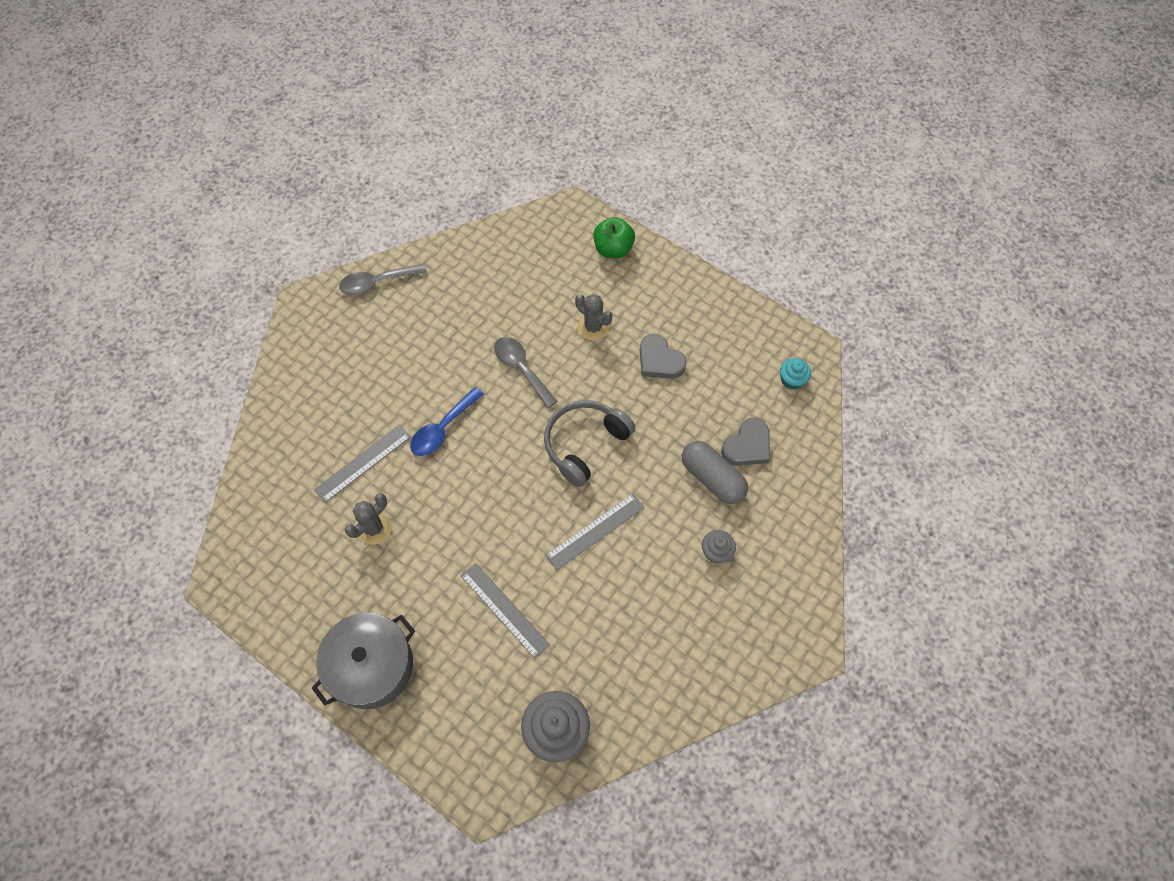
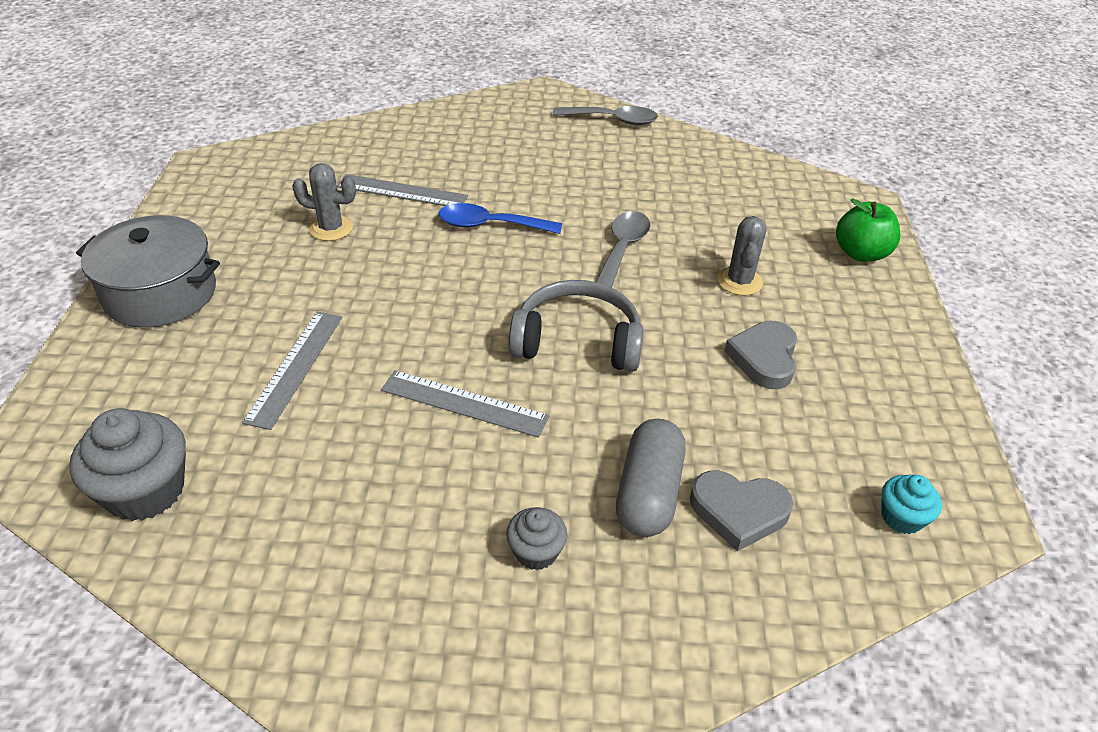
camera: 55 degrees right, 20 degrees down
grey spoon [339,264,427,295] -> grey spoon turned 150 degrees clockwise [553,106,658,125]

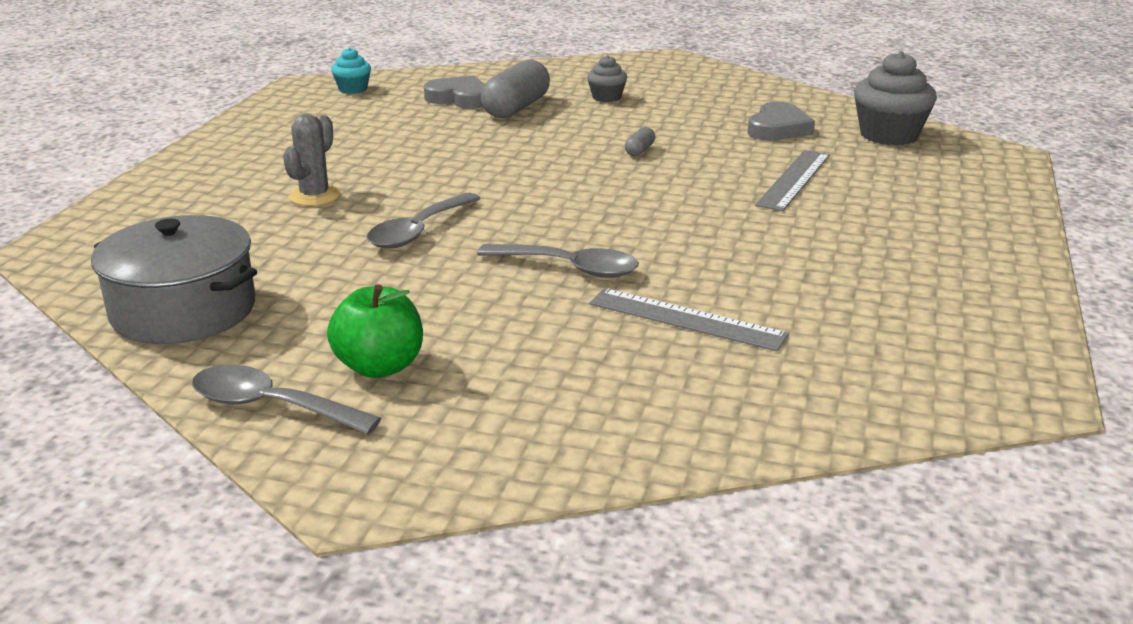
camera: 165 degrees left, 15 degrees down
grey pot [76,215,220,328] -> grey pot moved to [91,215,257,344]
grey cactus [292,163,356,241] -> none
grey ruler [381,370,549,438] -> grey capsule [625,127,655,156]
blue spoon [438,203,562,234] -> grey spoon [477,244,639,278]
grey headphones [509,280,643,372] -> none
grey heart [724,321,797,389] -> grey heart moved to [748,102,815,141]
green apple [836,198,900,262] -> green apple moved to [327,284,423,378]

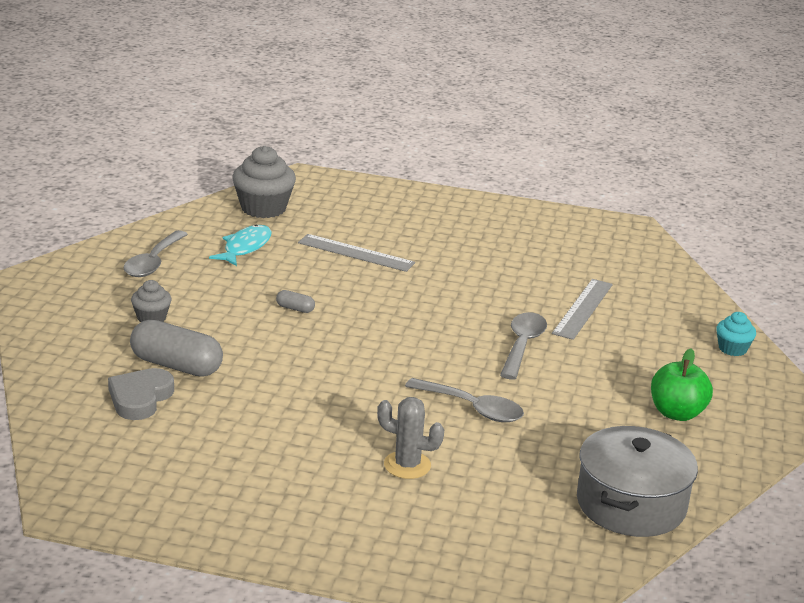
camera: 95 degrees left, 0 degrees up
grey spoon [192,365,381,434] -> grey spoon moved to [123,230,188,277]
turquoise cupcake [331,47,371,94] -> turquoise cupcake moved to [716,312,756,356]
grey heart [748,102,815,141] -> turquoise fish [209,224,272,266]

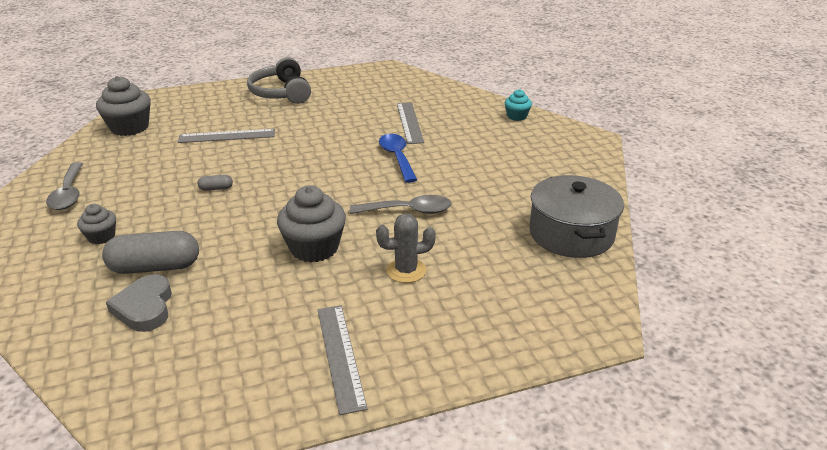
camera: 30 degrees left, 5 degrees up
turquoise fish [209,224,272,266] -> none
grey spoon [500,312,547,380] -> blue spoon [379,134,417,183]
green apple [651,348,713,421] -> none
none -> grey headphones [247,57,311,104]
none -> grey cupcake [277,186,346,262]
none -> grey ruler [318,305,368,415]

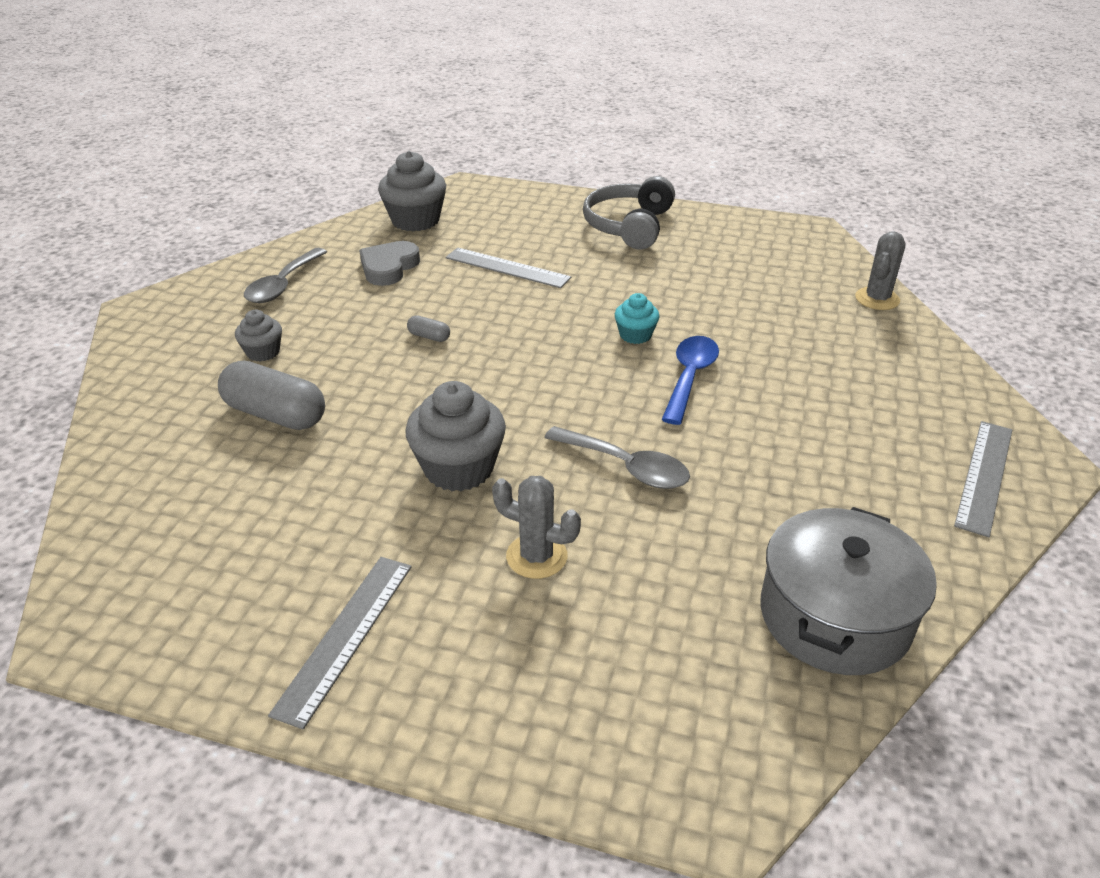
camera: 35 degrees right, 5 degrees up
grey heart [106,275,172,332] -> grey heart moved to [359,241,420,286]
grey ruler [397,102,424,144] -> grey ruler moved to [954,421,1012,537]
turquoise cupcake [505,89,532,121] -> turquoise cupcake moved to [615,293,660,344]
none -> grey cactus [855,231,905,310]

